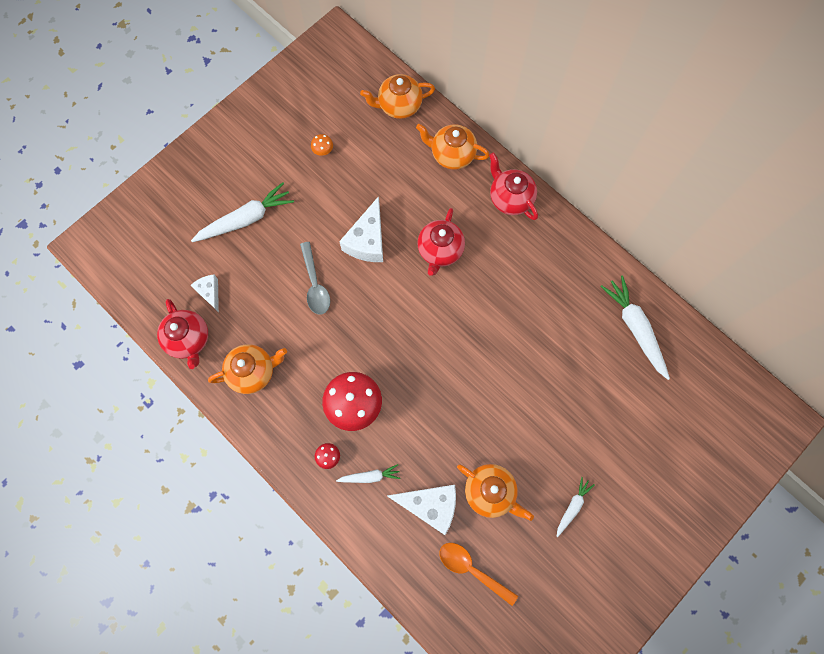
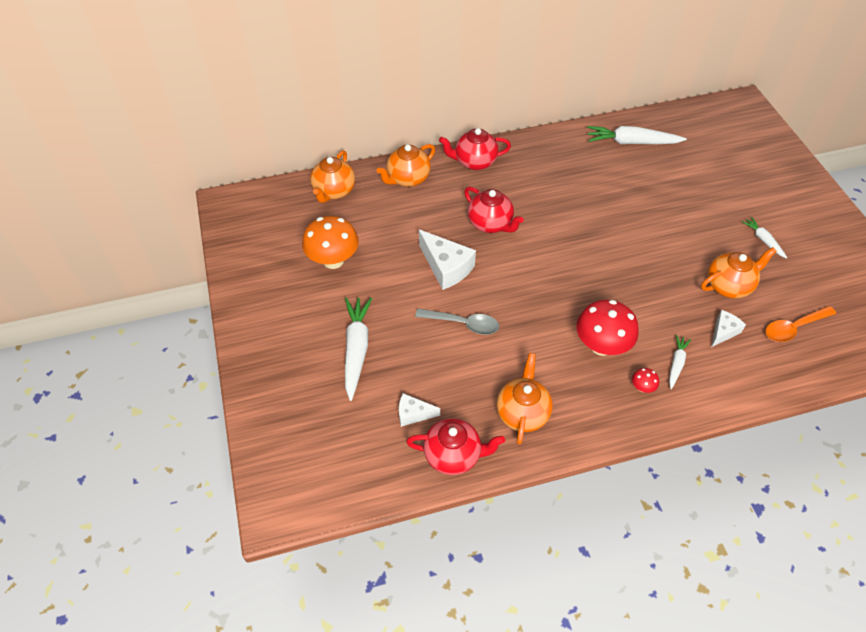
camera: 60 degrees left, 20 degrees down
orange mushroom [311,134,333,156] -> orange mushroom [302,216,359,269], size x2.33
white cheese [387,485,456,535] -> white cheese [711,310,746,347], size x0.57

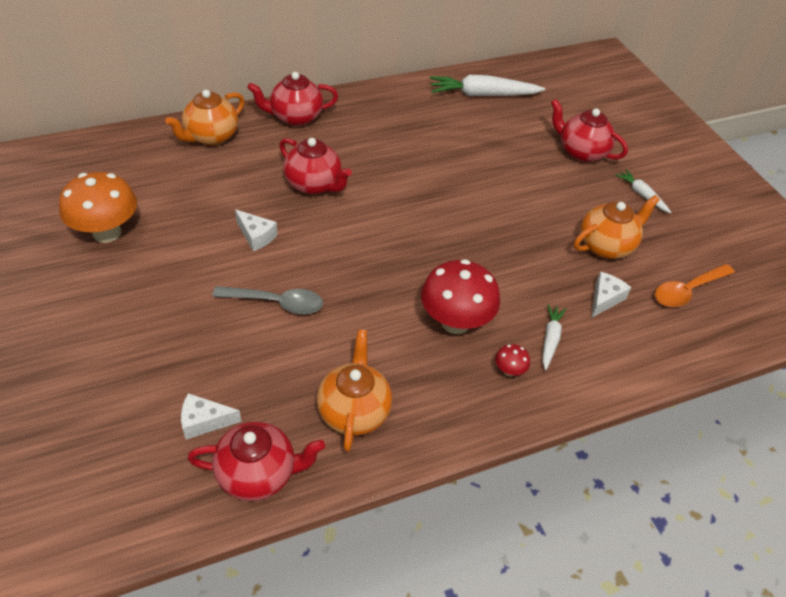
camera: 10 degrees left, 5 degrees down
orange teapot [310,150,355,203] -> none
white carrot [345,298,372,401] -> none
white cheese [419,229,476,290] -> white cheese [235,209,278,251], size x0.57
none -> red teapot [551,99,628,162]

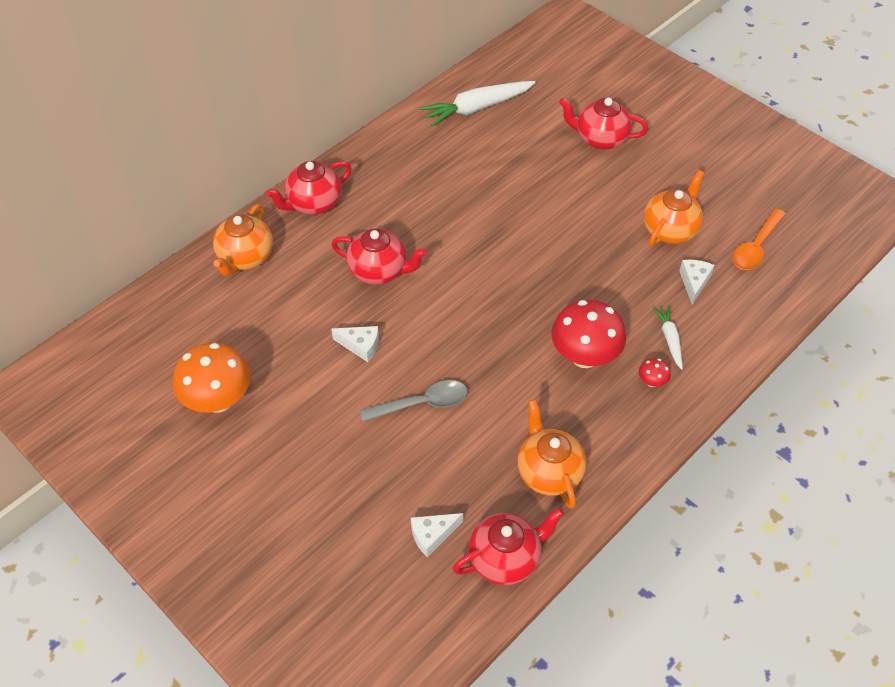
camera: 20 degrees left, 5 degrees up
white carrot [615,170,671,213] -> none

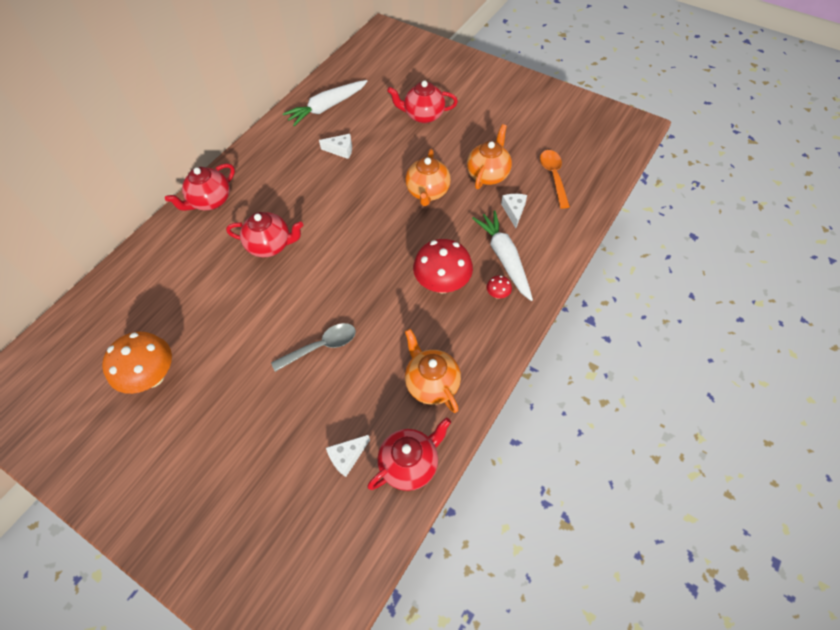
camera: 10 degrees left, 5 degrees up
orange teapot [213,204,273,276] -> orange teapot moved to [405,149,451,206]
white cheese [331,326,379,362] -> white cheese moved to [319,134,352,159]
white carrot [652,306,683,370] -> white carrot [472,210,533,301], size x1.86
orange spoon [733,208,786,270] -> orange spoon turned 150 degrees clockwise [540,150,570,209]

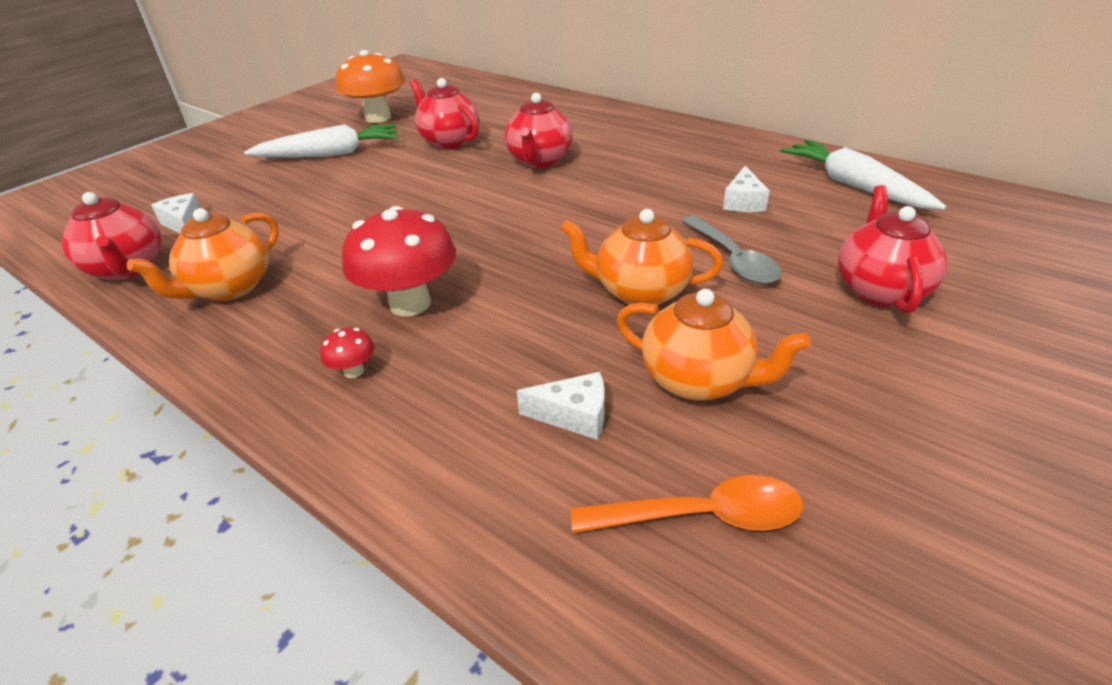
camera: 95 degrees right, 20 degrees down
red teapot [165,163,235,211] -> red teapot moved to [410,78,479,149]
grey spoon [271,323,356,372] -> grey spoon moved to [682,215,781,284]
orange teapot [405,329,461,413] -> orange teapot turned 150 degrees clockwise [127,208,279,301]
white carrot [472,210,533,301] -> white carrot moved to [244,124,399,157]

